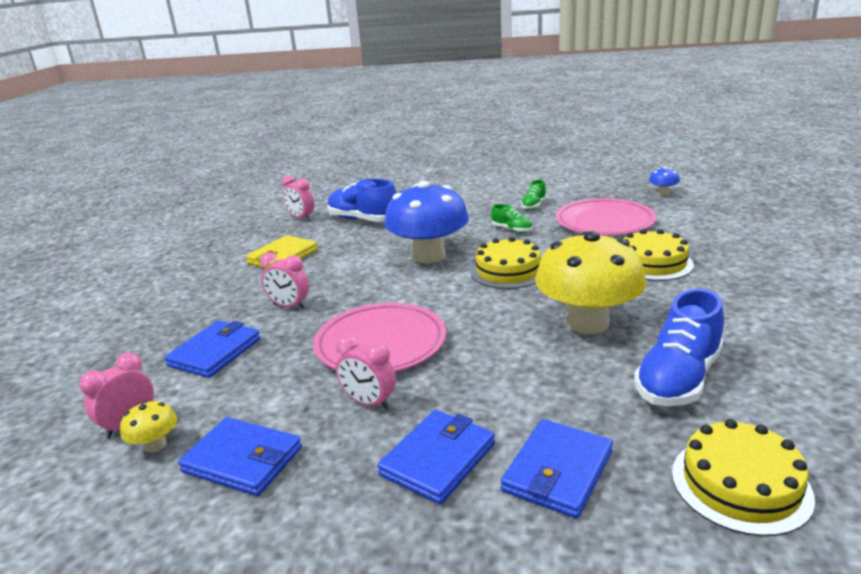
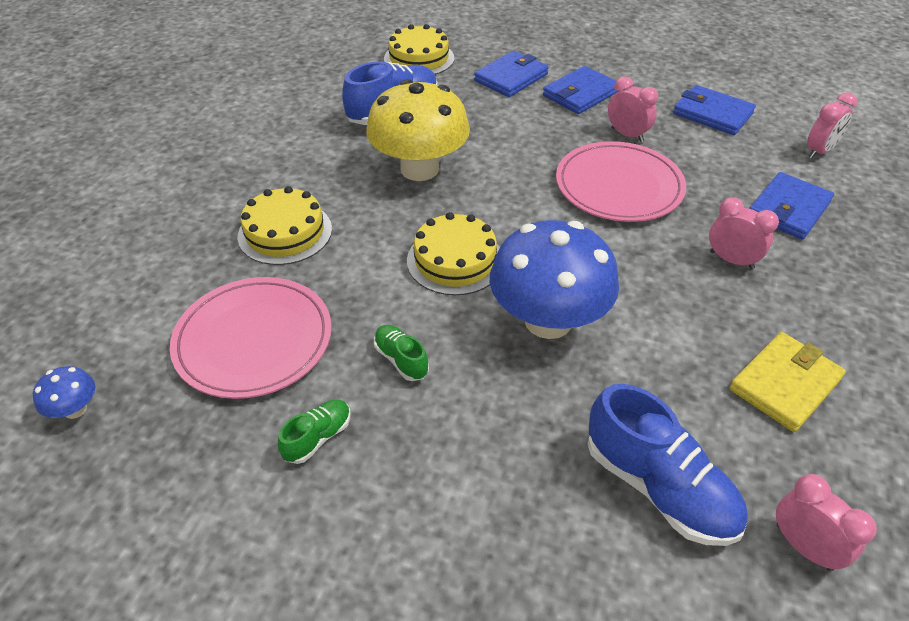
camera: 170 degrees left, 20 degrees up
yellow mushroom [120,401,177,453] -> none

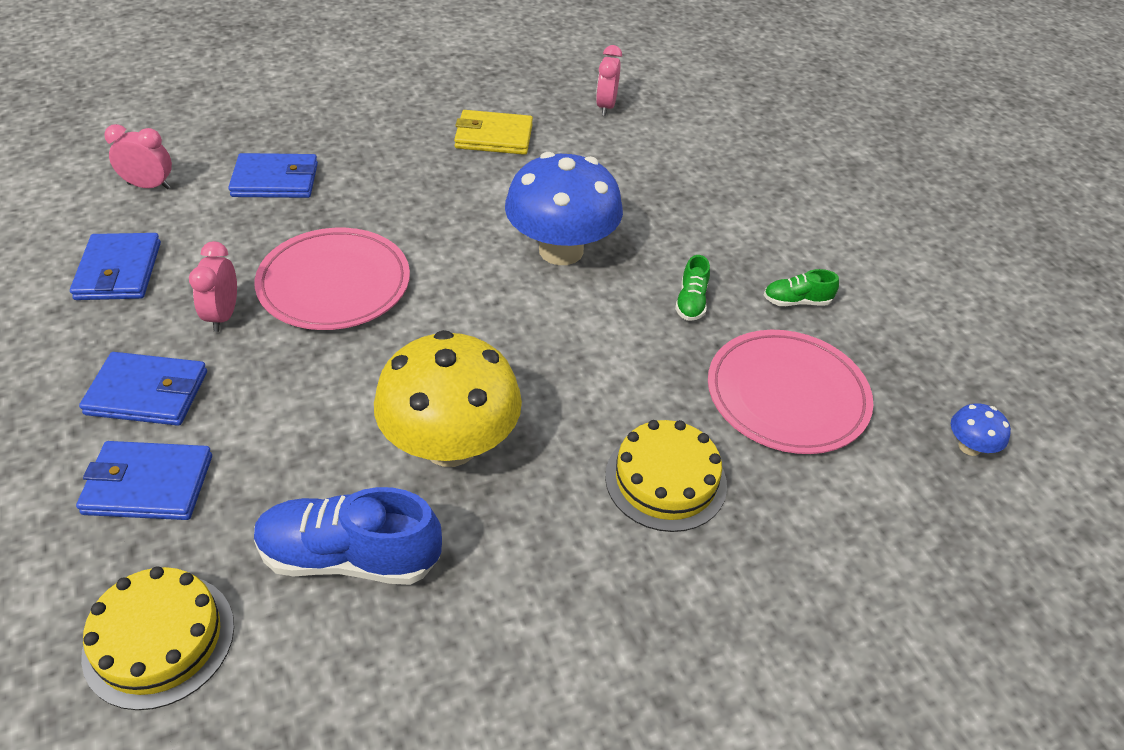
camera: 135 degrees left, 0 degrees up
yellow cake [407,212,500,295] -> none
blue shoe [588,384,748,546] -> none
pink clock [709,197,779,269] -> none

